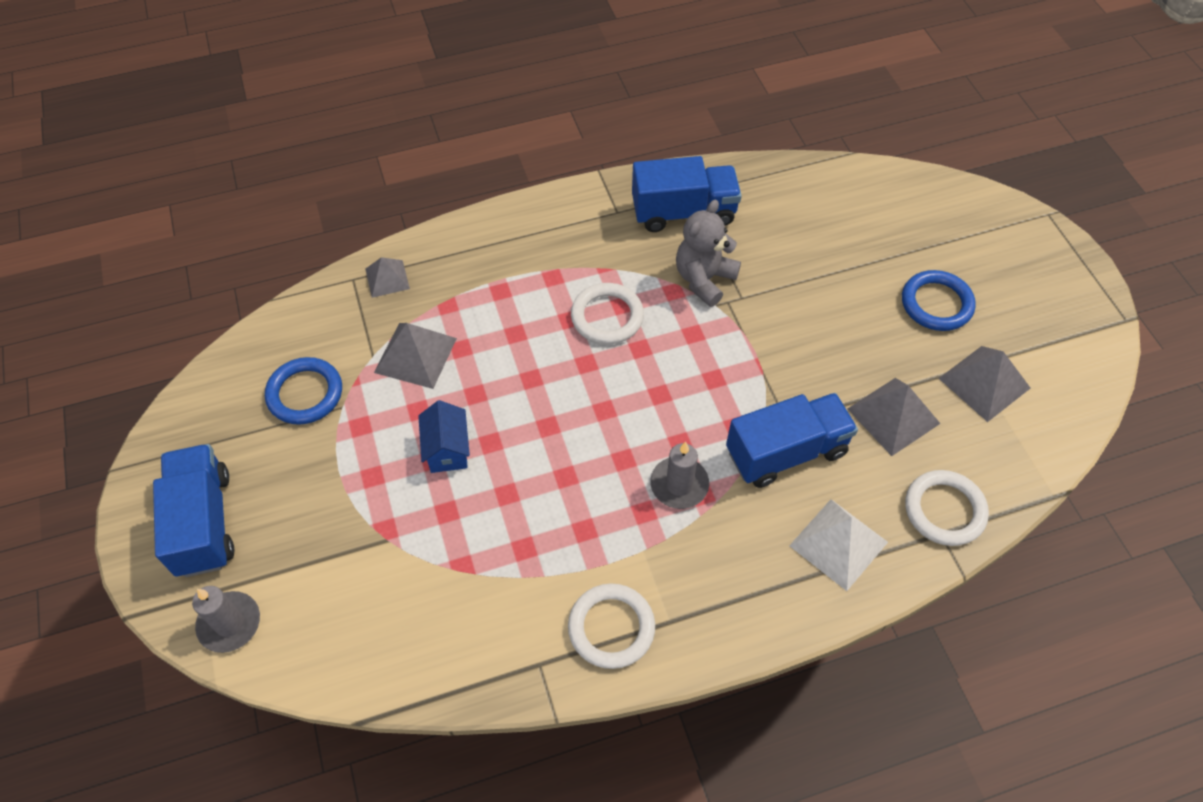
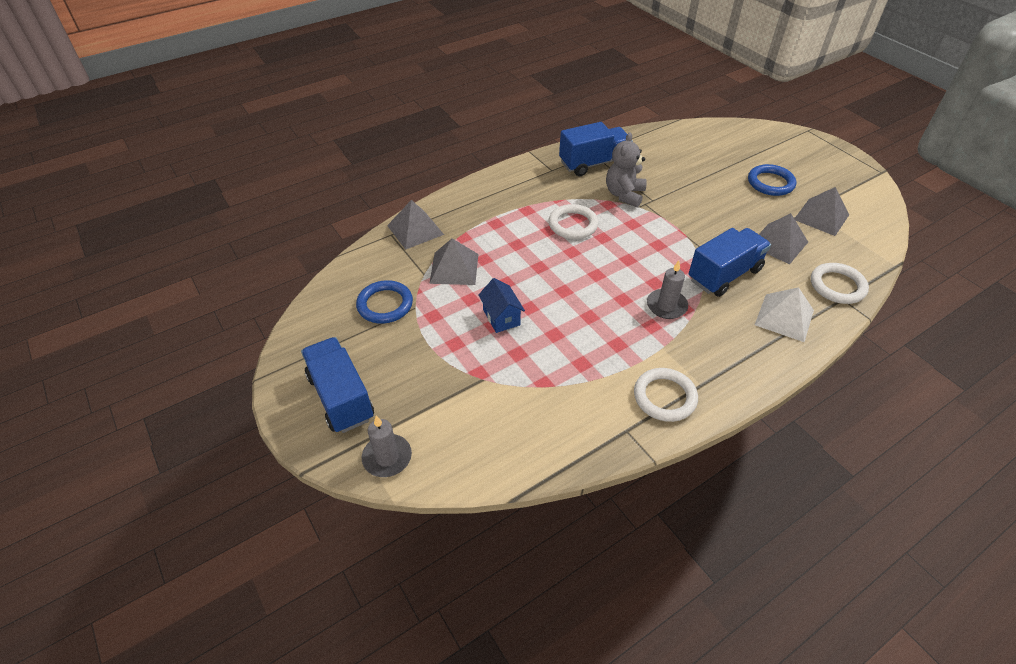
camera: 15 degrees left, 10 degrees down
grey pyramid [365,257,410,298] -> grey pyramid [387,200,444,250], size x1.58

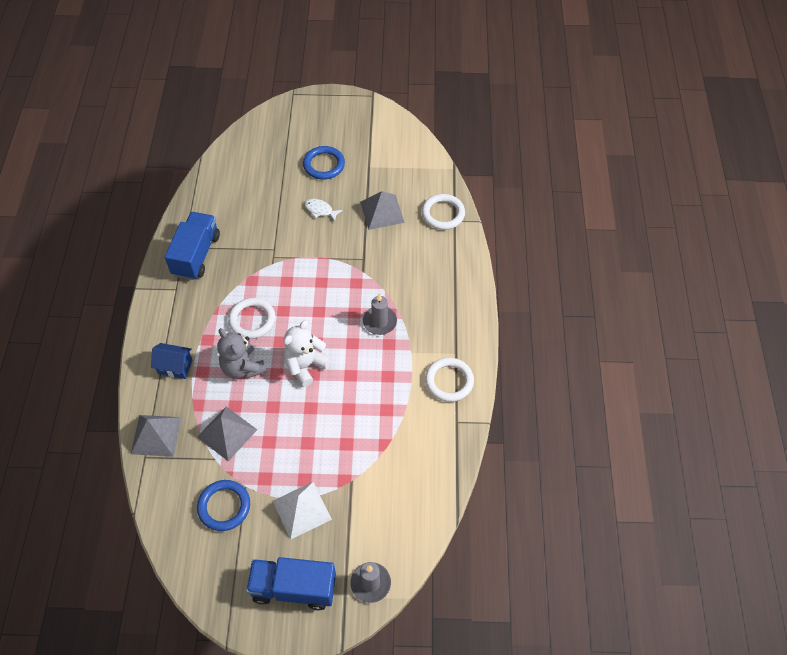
camera: 55 degrees left, 10 degrees up
blue house [478,278,525,333] -> blue house moved to [151,343,192,379]
grey teddy bear [606,132,647,207] -> grey teddy bear moved to [217,328,267,379]
blue truck [689,228,771,297] -> none
white pyramid [755,287,814,342] -> white pyramid moved to [273,482,332,540]
grey pyramid [794,187,849,236] -> none
none -> white teddy bear [283,320,331,387]
none -> white fish [305,199,343,221]

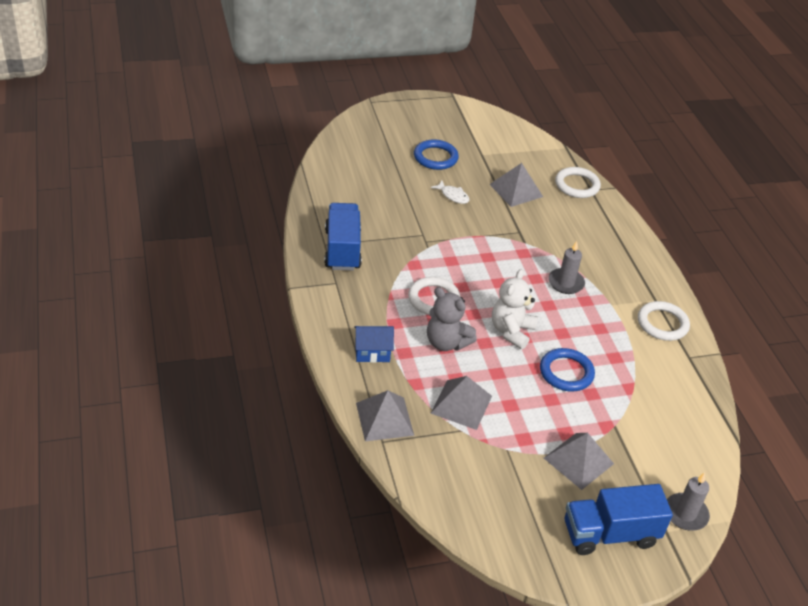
camera: 20 degrees left, 15 degrees down
blue ring [197,480,250,531] -> blue ring moved to [540,348,595,392]
white pyramid [273,482,332,540] -> grey pyramid [544,433,614,490]
white fish [305,199,343,221] -> white fish turned 150 degrees counterclockwise [431,180,469,204]

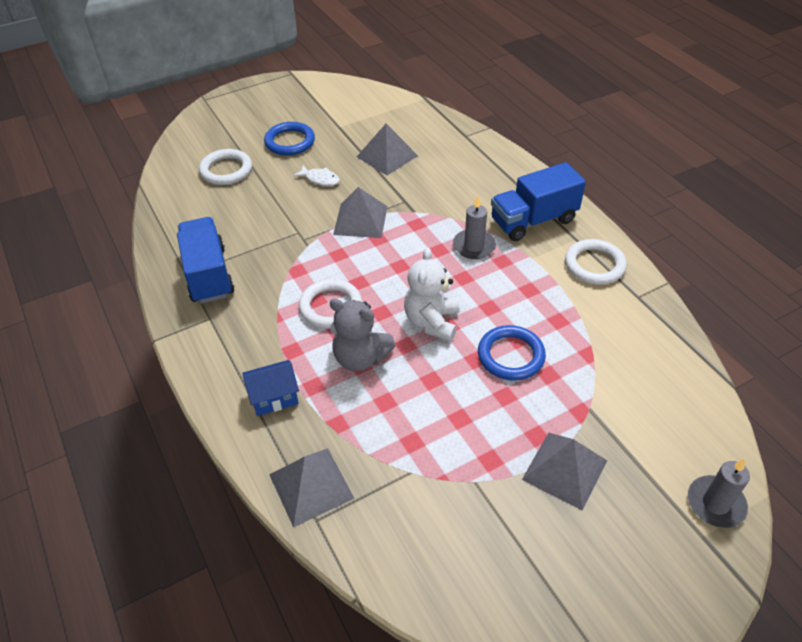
camera: 10 degrees left, 5 degrees up
grey pyramid [430,376,492,430] -> grey pyramid moved to [333,187,388,238]
white ring [555,167,601,198] -> white ring moved to [199,149,252,185]
blue truck [565,484,673,555] -> blue truck moved to [491,162,586,241]

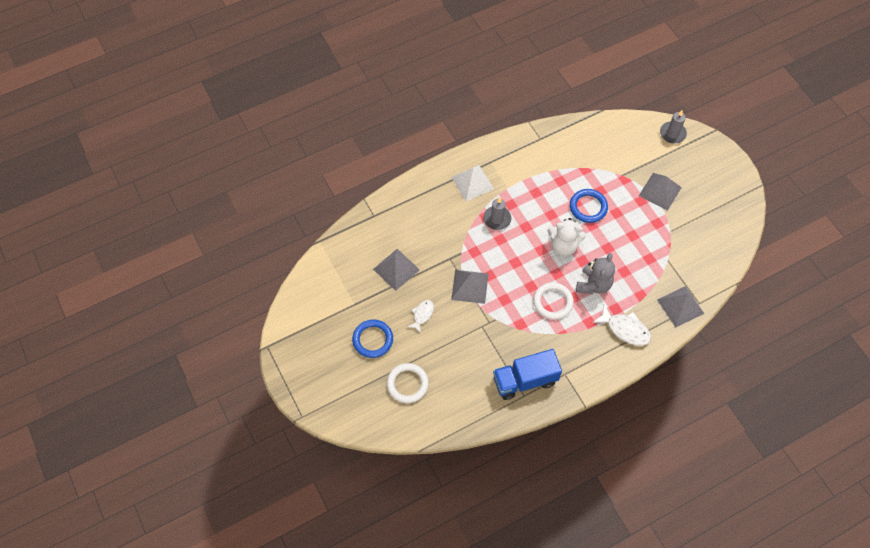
camera: 90 degrees left, 15 degrees up
blue house [242,360,299,416] -> white fish [592,305,651,346]
blue truck [491,162,586,241] -> white pyramid [451,165,494,201]
white ring [565,239,627,285] -> none

